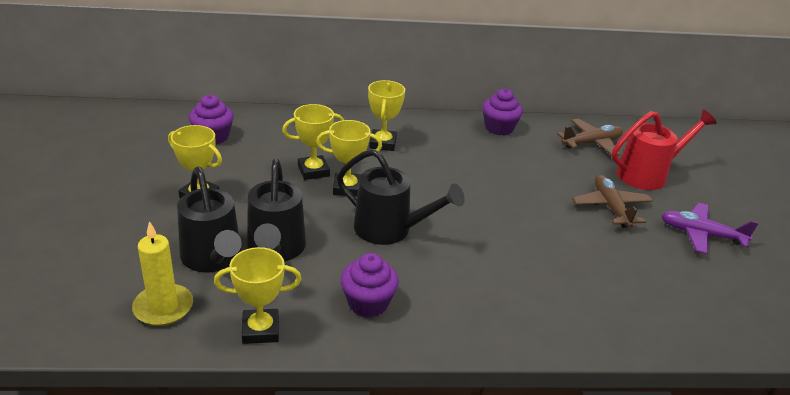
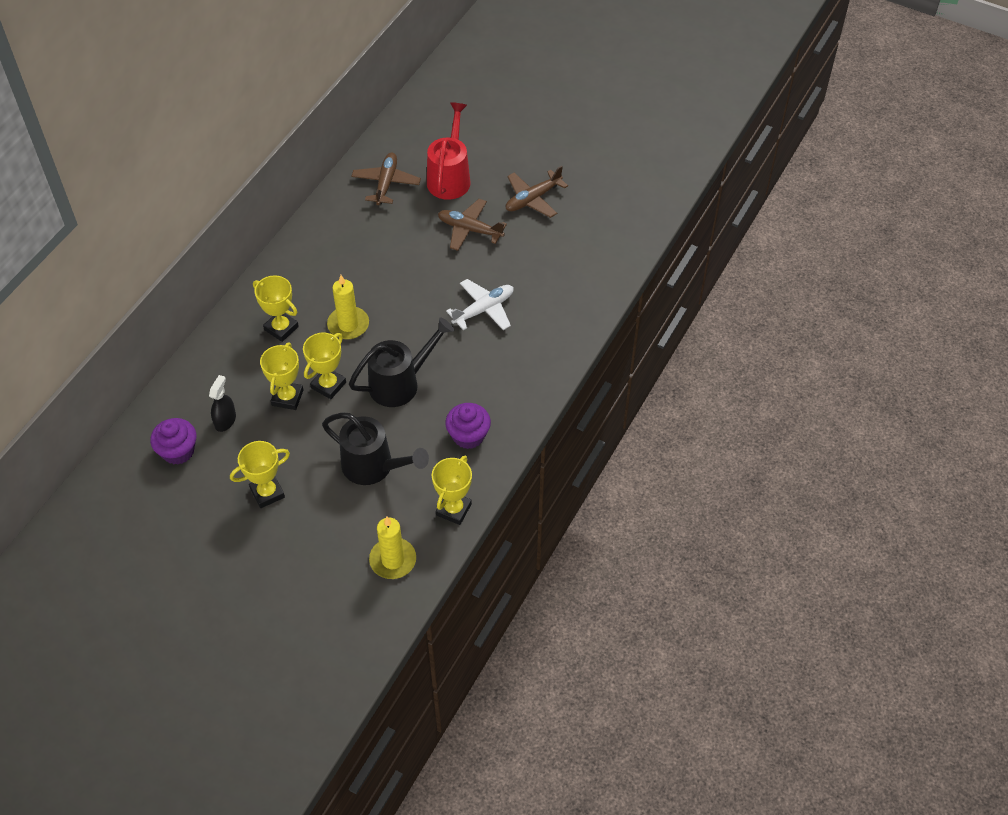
camera: 55 degrees left, 20 degrees up
black watering can [177,167,242,273] -> none
purple cupcake [482,89,523,136] -> none
purple plane [661,203,759,254] -> brown plane [506,166,568,218]
none -> black spray bottle [209,375,236,432]
none -> yellow candle [327,275,369,339]
none -> white plane [446,279,513,330]

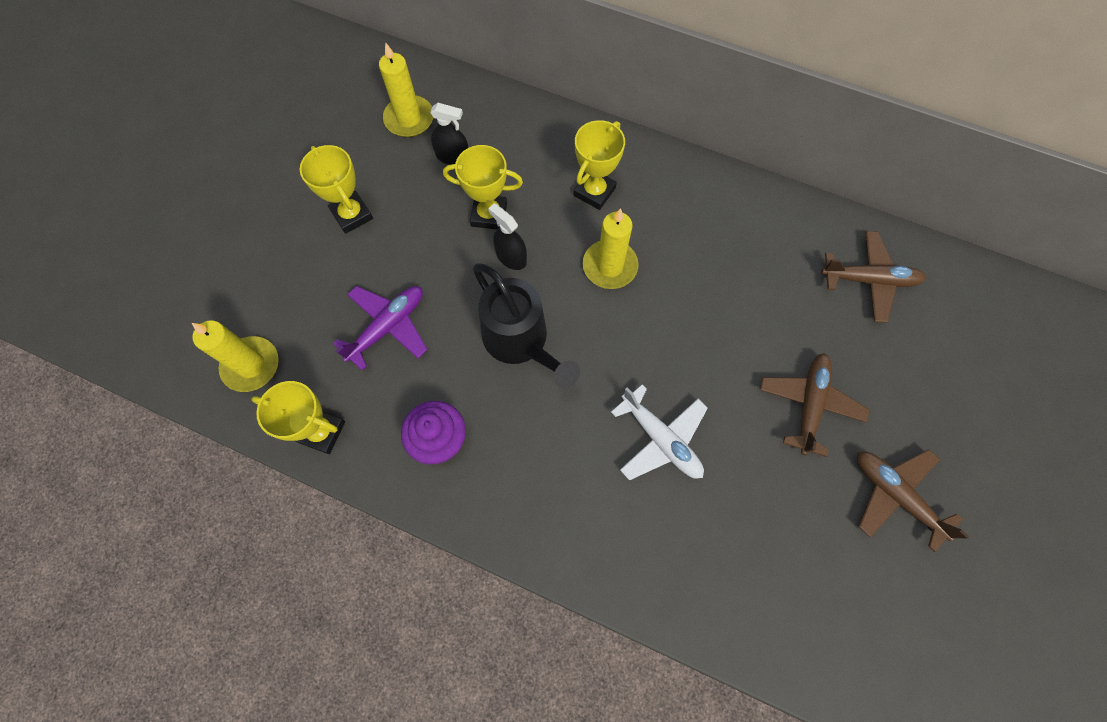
camera: 85 degrees right, 15 degrees up
purple cupcake [150,418,196,465] -> yellow candle [379,43,433,137]
yellow trophy [303,333,346,399] -> black spray bottle [488,203,527,270]
black watering can [322,413,429,485] -> purple plane [333,286,428,370]
red watering can [427,102,471,200] -> none

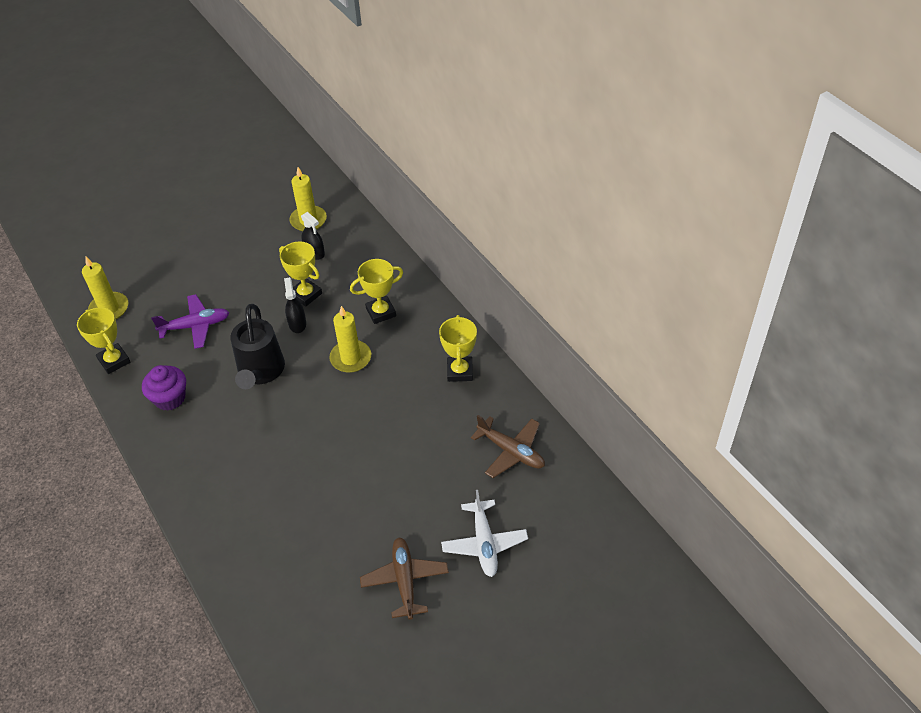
camera: 35 degrees right, 20 degrees down
yellow trophy [300,145,373,234] -> yellow trophy moved to [439,315,477,382]
white plane [611,384,708,480] -> white plane moved to [441,490,528,577]
brown plane [760,353,869,457] -> none

